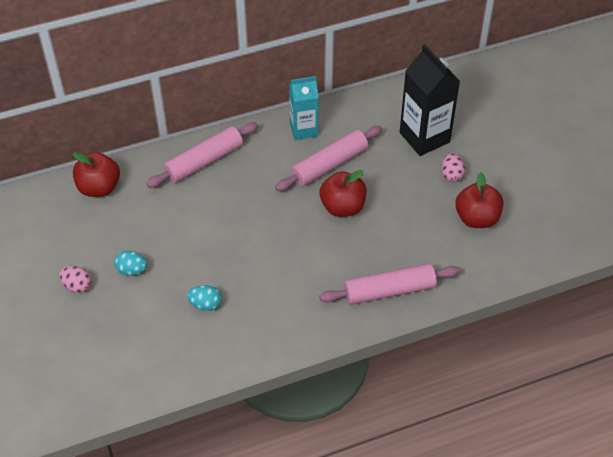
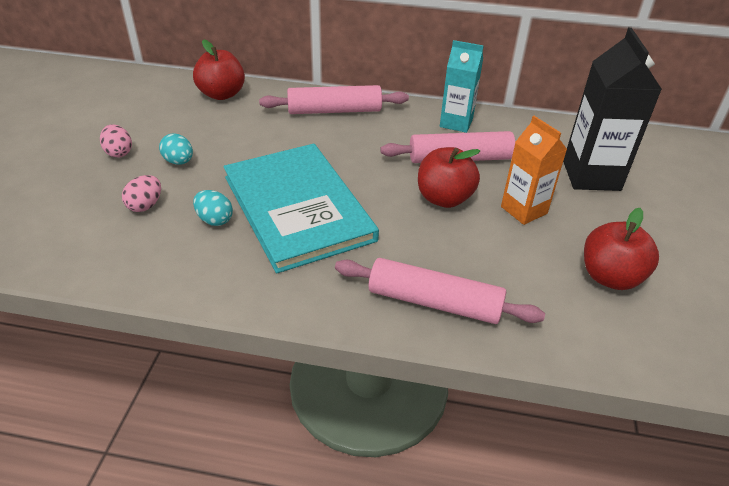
camera: 30 degrees right, 10 degrees down
pink egg [441,153,465,182] -> pink egg moved to [122,175,161,212]
none -> turquoise book [223,144,379,273]
none -> orange carton [501,116,567,225]

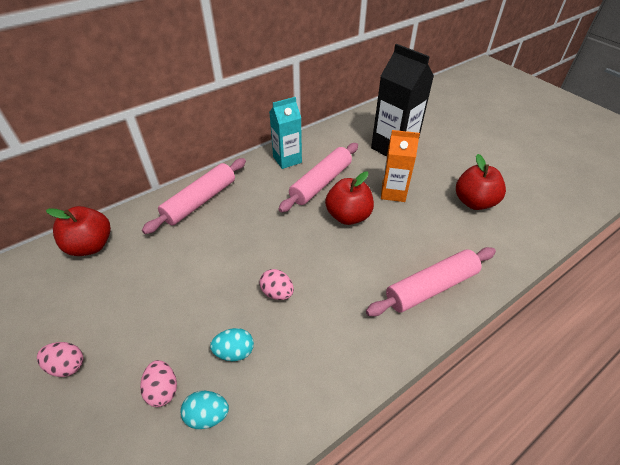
camera: 45 degrees left, 5 degrees up
turquoise egg [159,133,193,164] -> turquoise egg moved to [180,391,229,429]
turquoise book [223,144,379,273] -> pink egg [260,269,294,300]

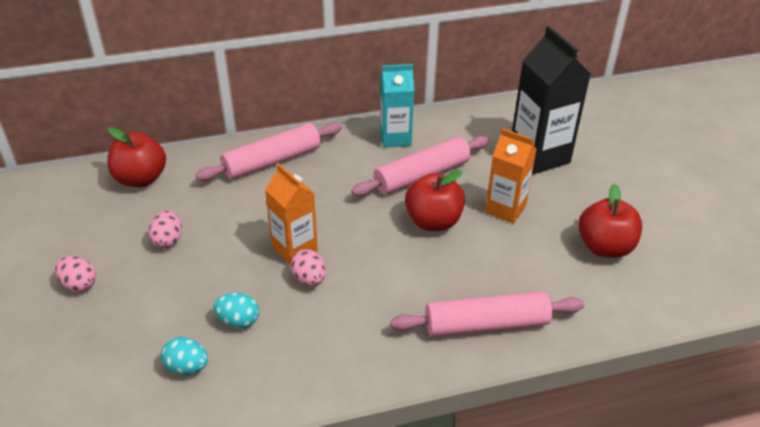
camera: 20 degrees right, 5 degrees down
pink egg [140,360,177,407] -> pink egg moved to [149,210,182,249]
none -> orange carton [265,163,318,265]

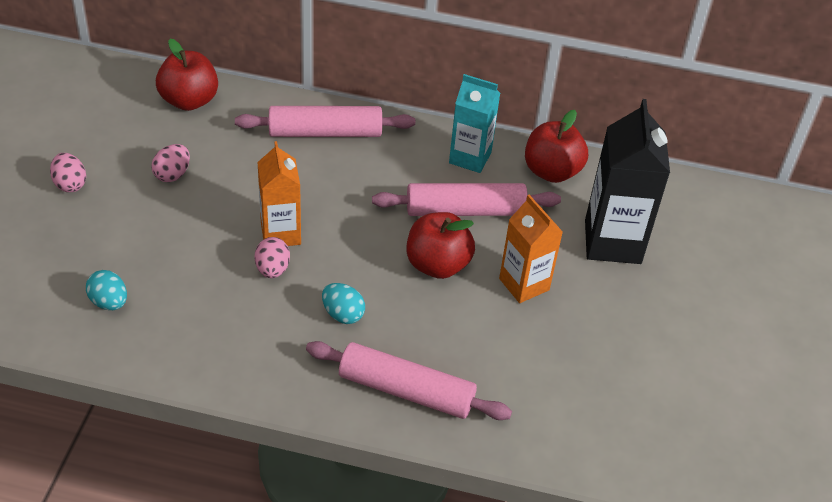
camera: 25 degrees right, 5 degrees up
turquoise egg [213,293,259,328] -> turquoise egg moved to [322,283,365,324]
red apple [578,184,642,258] -> red apple moved to [525,110,588,183]

